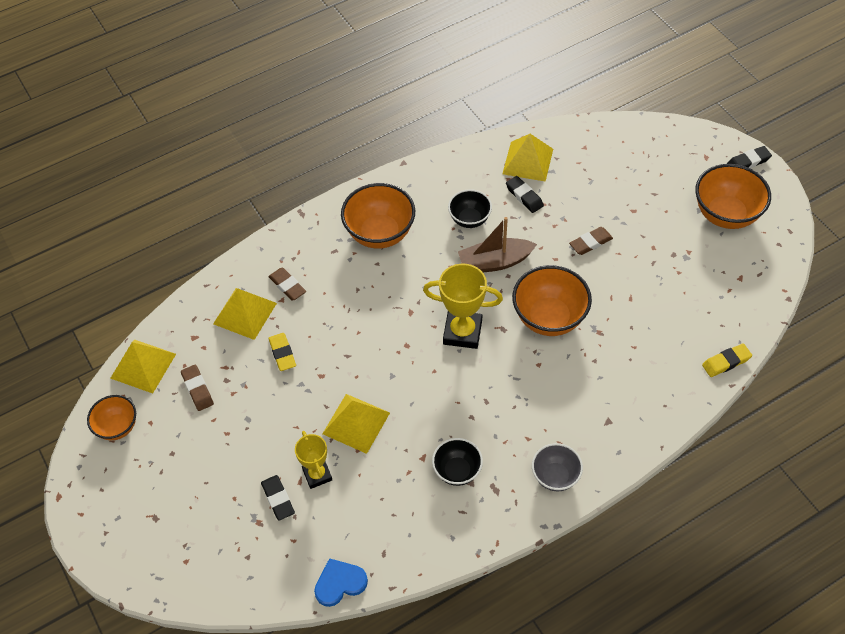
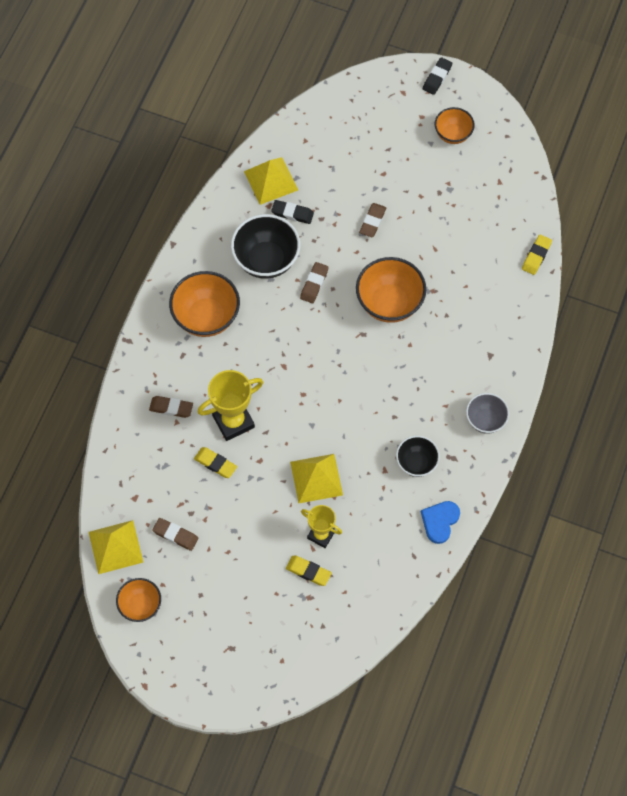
camera: 40 degrees left, 10 degrees up
yellow pyramid [213,288,277,340] -> none
black eraser [261,475,295,521] -> yellow eraser [286,556,332,586]
blue heart [314,558,368,607] -> blue heart moved to [421,501,460,544]
yellow trophy [423,264,503,349] -> yellow trophy moved to [197,370,263,441]
black bowl [448,189,492,228] -> black bowl [231,214,300,279], size x1.67
brown boat [458,217,537,272] -> brown eraser [300,262,329,303]
orange bowl [695,164,771,229] -> orange bowl [435,107,475,144], size x0.60

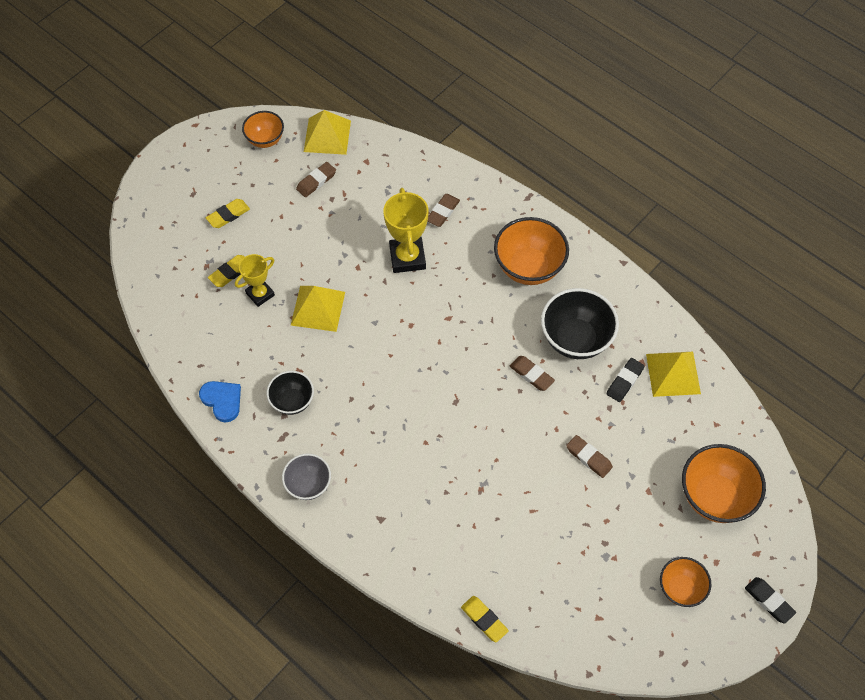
camera: 110 degrees right, 5 degrees down
yellow eraser [194,447,237,478] -> yellow eraser moved to [206,199,250,228]
orange bowl [356,257,426,323] -> orange bowl moved to [682,444,766,523]

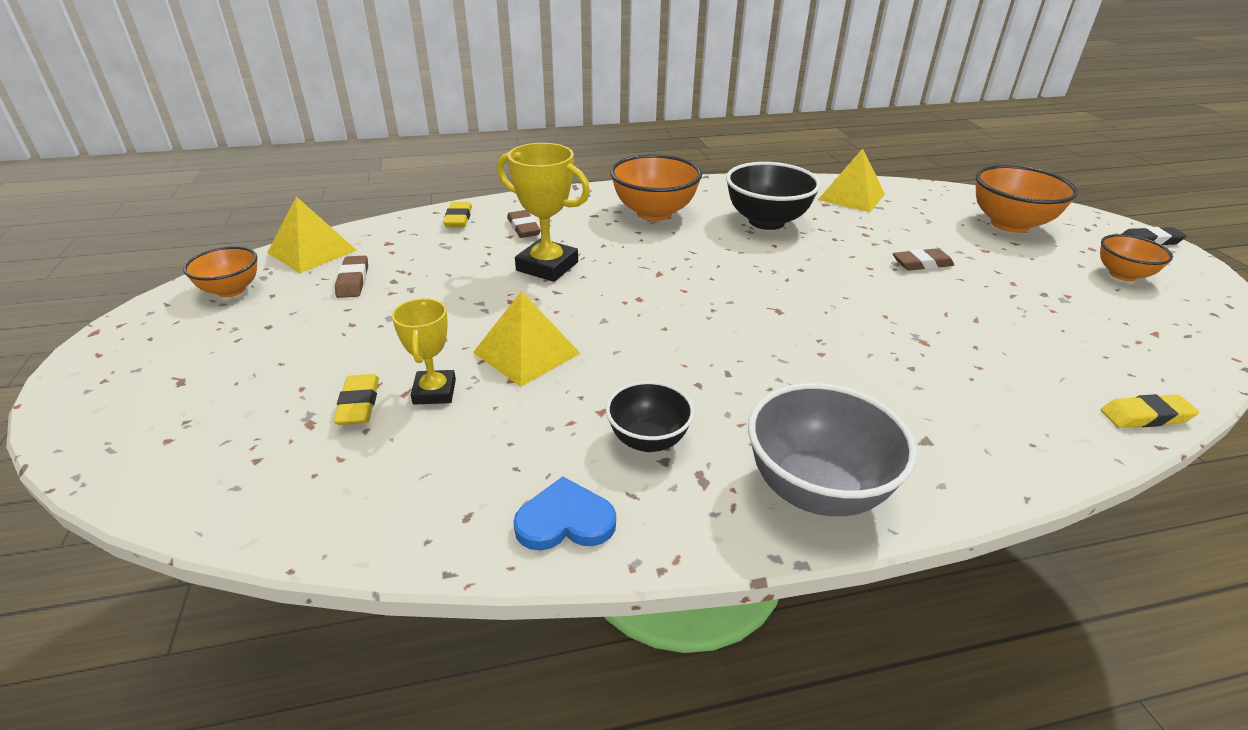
camera: 55 degrees left, 25 degrees down
yellow eraser [206,199,250,228] -> yellow eraser moved to [443,202,472,228]
grey bowl [282,453,331,500] -> grey bowl [748,383,917,516], size x1.67
brown eraser [510,356,555,391] -> none
black eraser [606,358,645,402] -> none

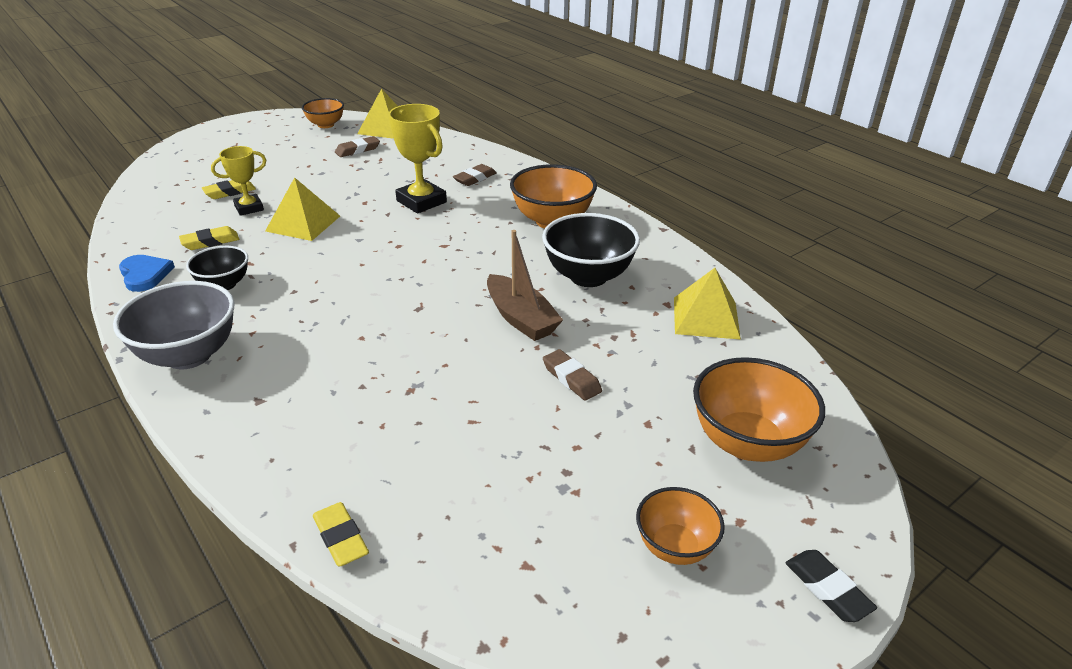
camera: 65 degrees right, 0 degrees up
yellow eraser [443,202,472,228] -> yellow eraser moved to [179,226,239,250]
yellow trophy [497,143,590,282] -> yellow trophy turned 45 degrees counterclockwise [388,104,447,214]
none -> brown boat [487,230,563,341]

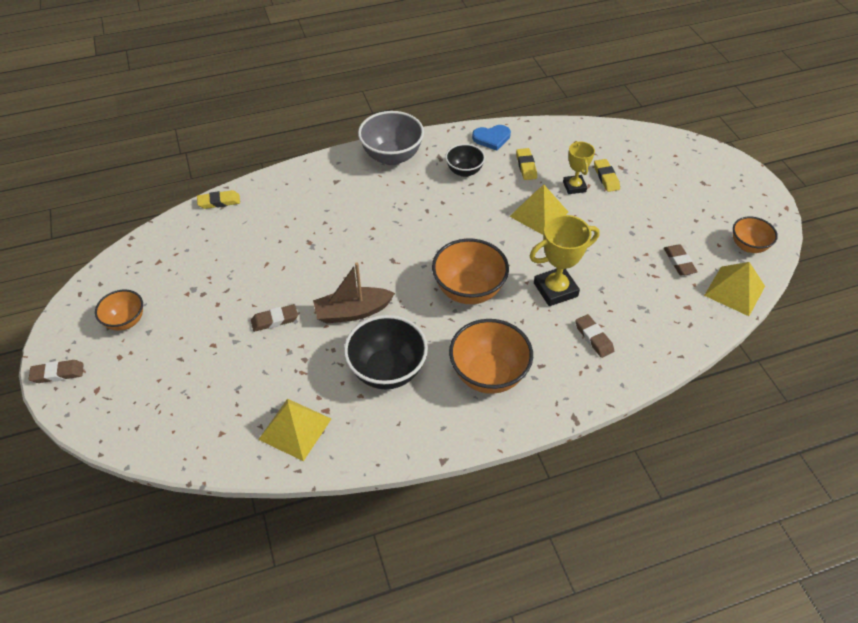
camera: 110 degrees right, 15 degrees up
orange bowl [693,357,825,462] -> orange bowl moved to [432,238,509,304]
black eraser [785,550,877,622] -> brown eraser [29,360,84,383]

